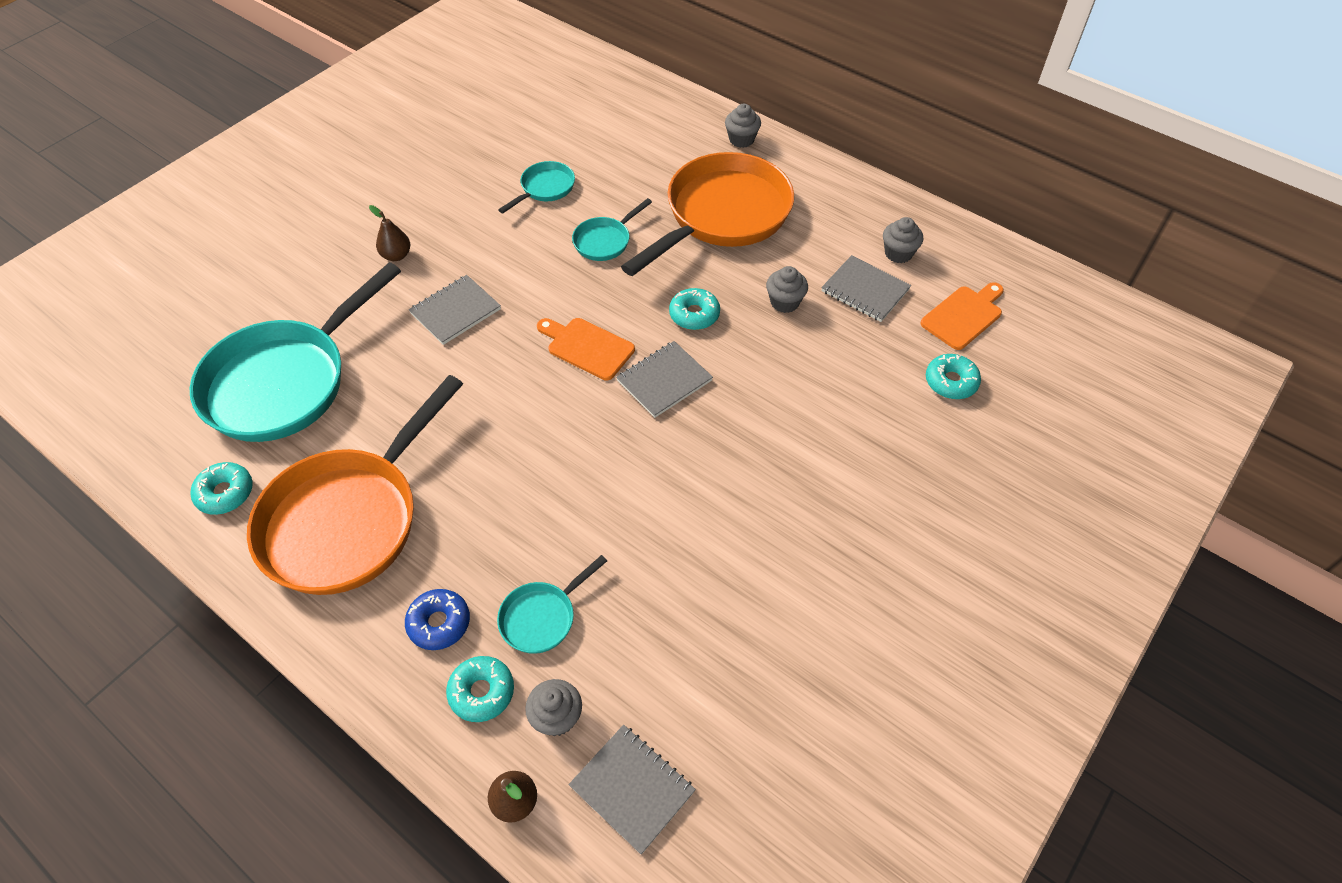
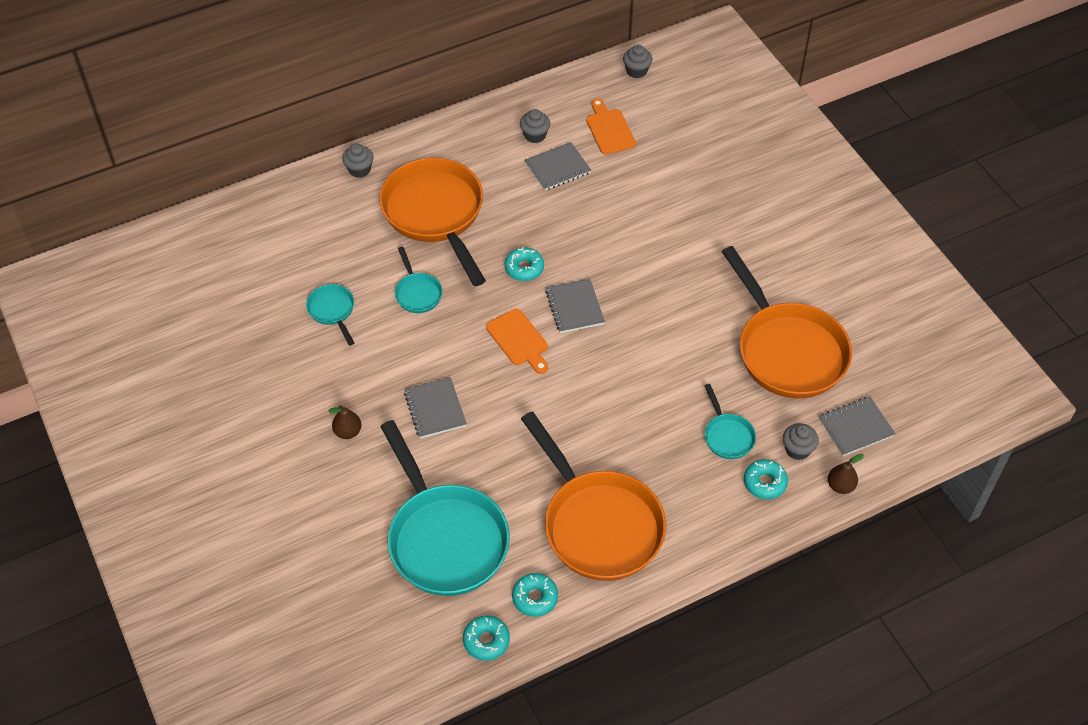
camera: 65 degrees left, 0 degrees up
blue donut [405,589,470,650] -> none
orange cutting board [537,318,635,381] -> orange cutting board turned 90 degrees counterclockwise [486,309,548,374]
grey cupcake [766,266,808,313] -> grey cupcake moved to [623,45,653,78]
turquoise donut [926,354,981,399] -> turquoise donut moved to [463,615,510,661]
none -> orange pan [721,246,852,398]

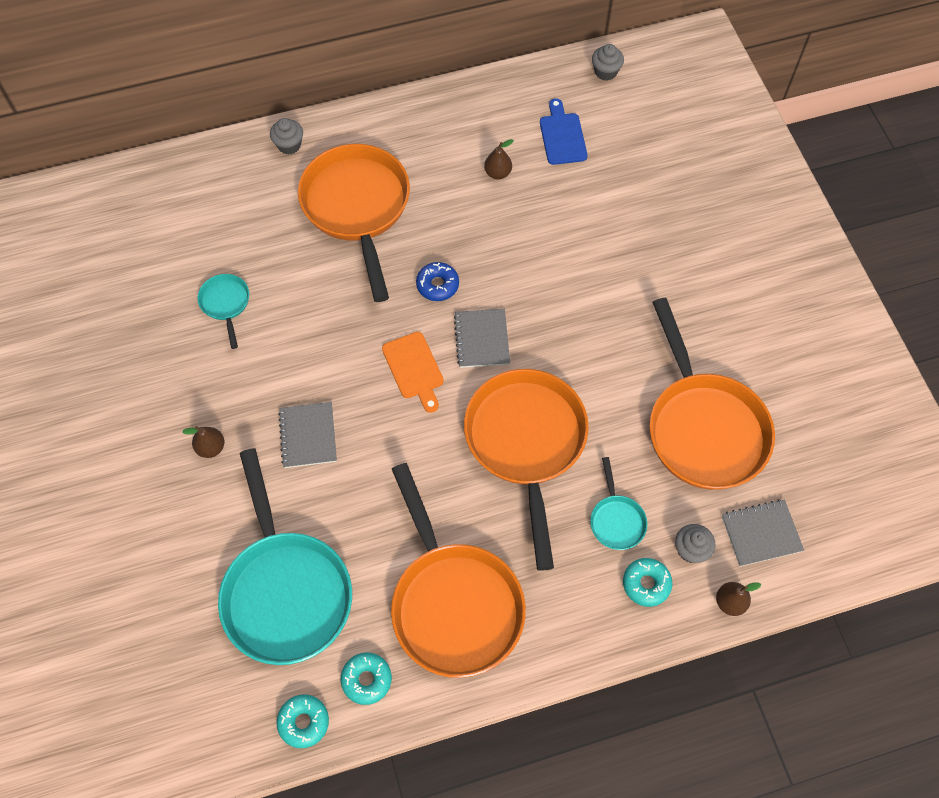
camera: 10 degrees right, 10 degrees up
turquoise pan [395,247,443,313] -> none
turquoise donut [505,247,544,281] -> blue donut [416,262,459,301]
grey cupcake [520,109,550,143] -> none
grey notebook [525,142,591,191] -> brown pear [484,139,514,179]
orange cutting board [586,99,636,154] -> blue cutting board [540,98,588,165]
none -> orange pan [464,369,589,571]

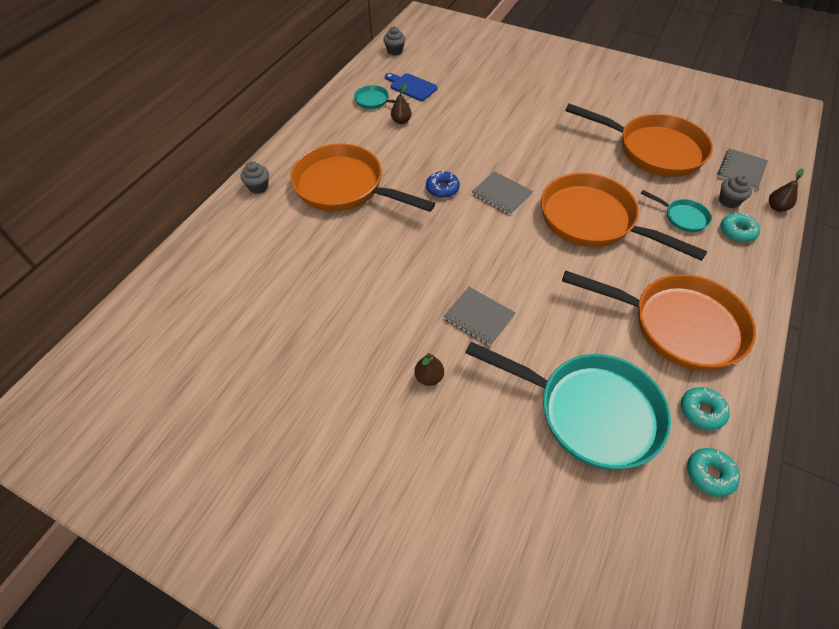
camera: 45 degrees left, 10 degrees down
turquoise pan [197,274,249,349] -> turquoise pan moved to [354,85,409,109]
orange cutting board [382,332,444,413] -> none

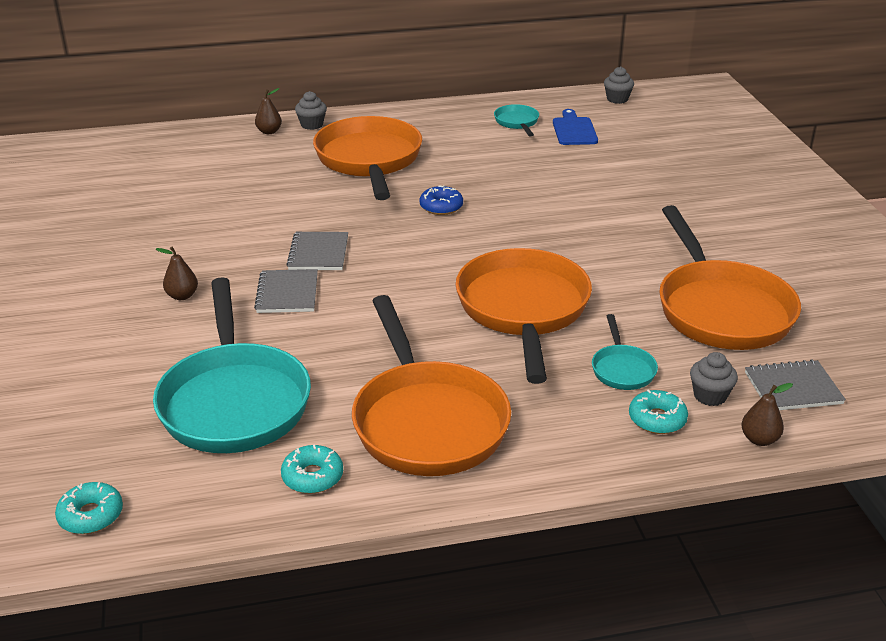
camera: 50 degrees right, 20 degrees down
brown pear [391,84,412,124] -> brown pear moved to [255,88,282,134]
grey notebook [472,171,533,215] -> grey notebook moved to [286,232,348,270]
turquoise donut [687,448,740,497] -> turquoise donut moved to [55,482,123,534]

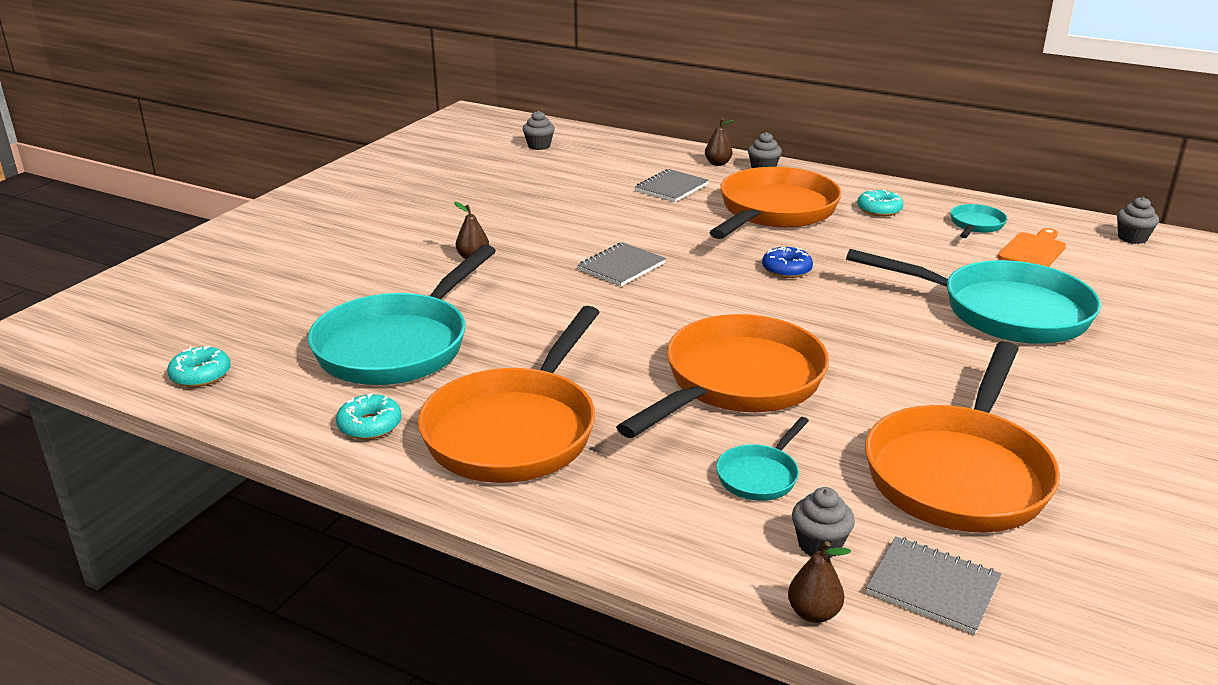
camera: 40 degrees right, 5 degrees down
grey notebook [254,269,318,313] -> grey notebook moved to [635,169,709,202]
blue cutting board [553,109,598,145] -> orange cutting board [998,228,1066,267]
turquoise donut [629,389,688,434] -> turquoise donut moved to [857,189,903,217]
none -> grey cupcake [523,110,555,150]
none -> turquoise pan [846,249,1101,344]

